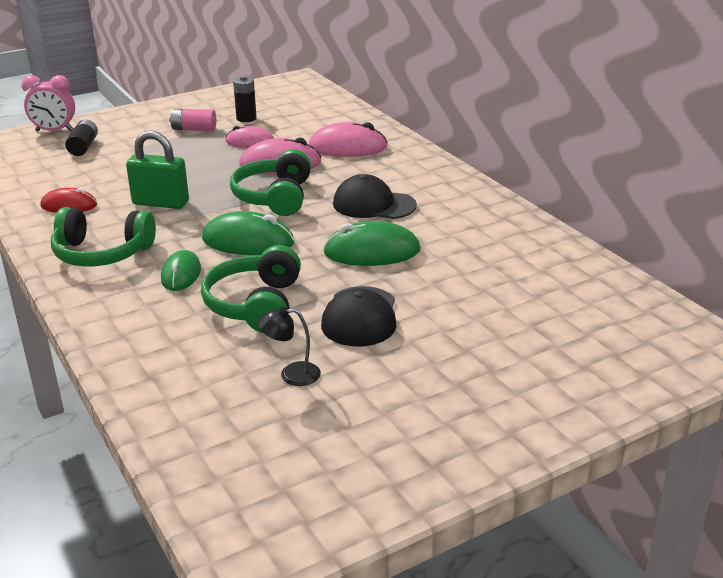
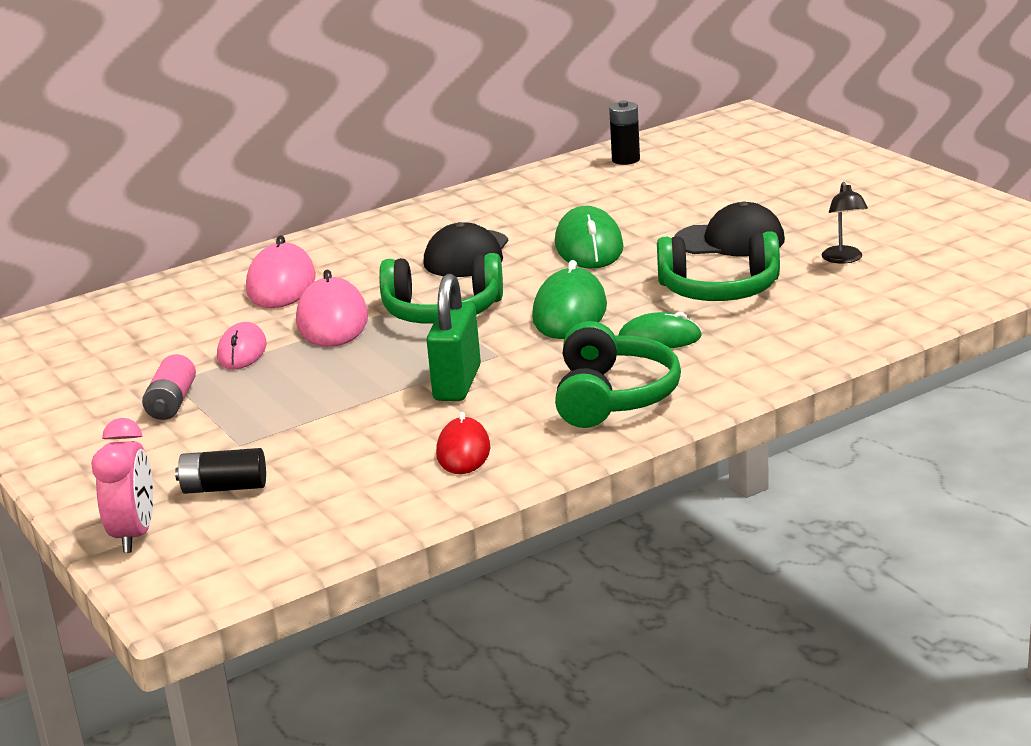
camera: 90 degrees left, 5 degrees down
black battery [233,76,257,122] -> black battery moved to [609,100,640,165]

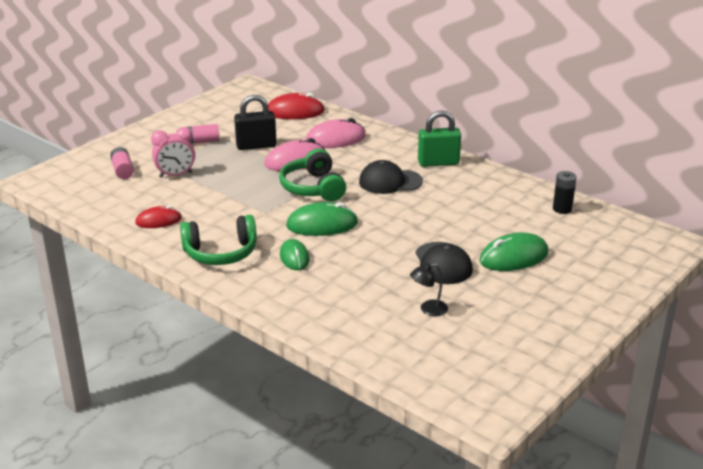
camera: 70 degrees right, 5 degrees up
pink clock [91,418,153,553] -> pink clock moved to [151,127,195,178]
black battery [175,448,266,494] -> pink battery [110,147,134,179]
pink mouse [217,322,267,369] -> black padlock [234,95,276,150]
green padlock [426,274,481,401] -> green padlock moved to [418,111,461,167]
green mouse [555,206,624,268] -> green mouse moved to [479,233,549,271]
green headphones [657,231,780,301] -> none
none -> red mouse [268,93,325,119]

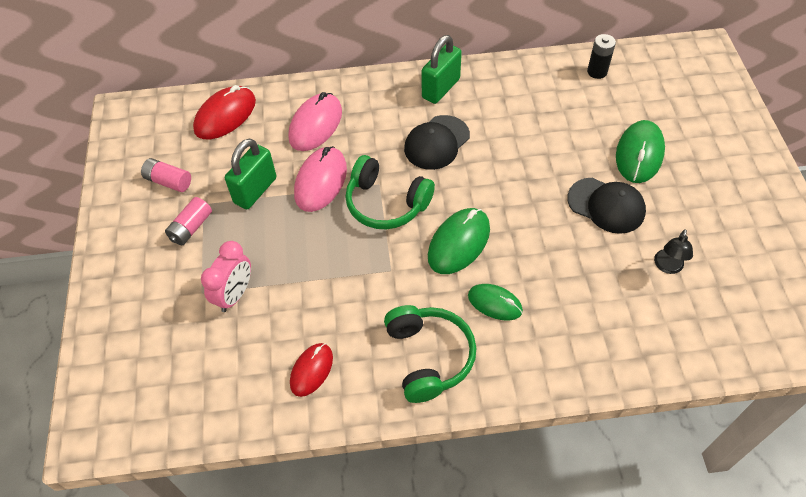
camera: 45 degrees left, 25 degrees up
pink battery [110,147,134,179] -> pink battery moved to [141,158,191,192]
green headphones [180,215,257,265] -> green headphones turned 45 degrees counterclockwise [384,305,476,403]
black padlock [234,95,276,150] -> green padlock [225,138,276,209]

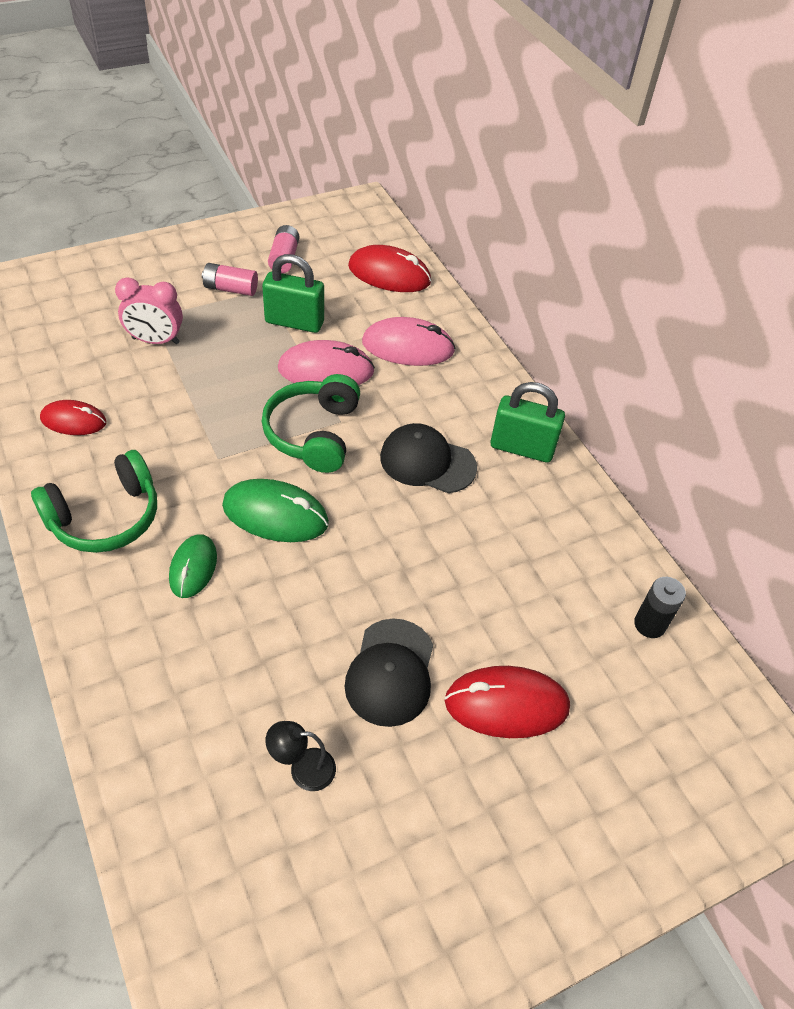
camera: 65 degrees right, 5 degrees down
green mouse [616,120,665,183] -> red mouse [445,666,570,738]

